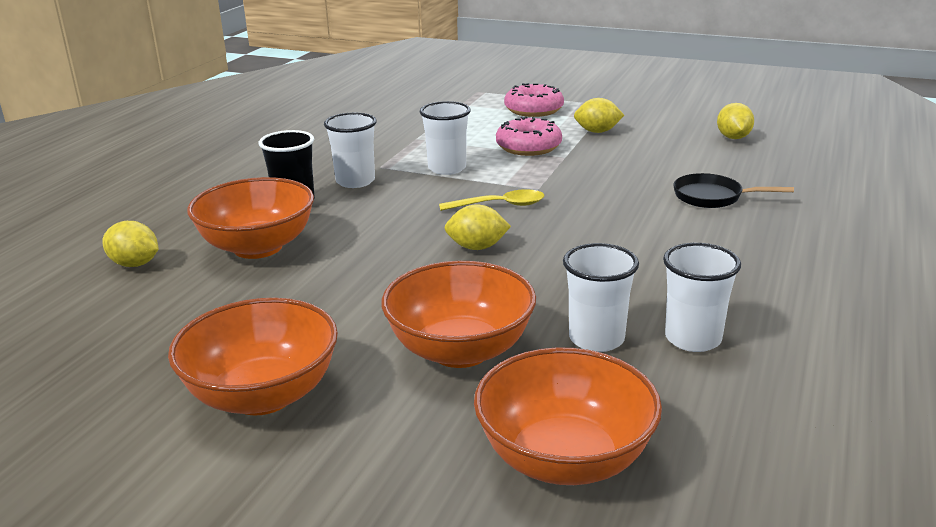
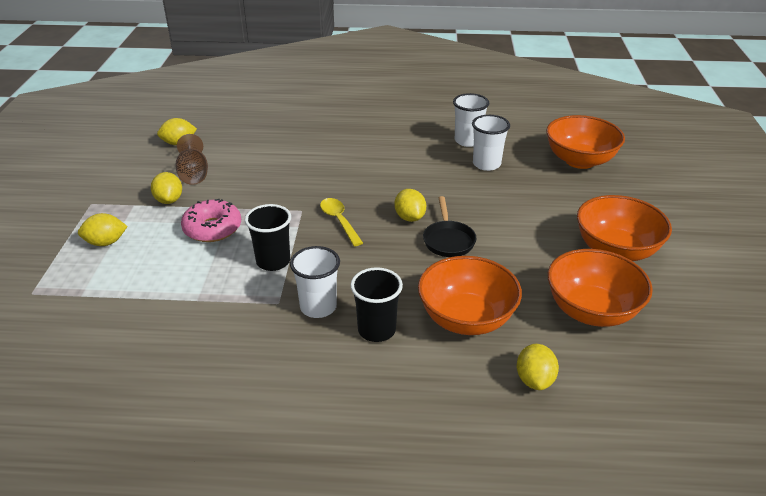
camera: 110 degrees left, 10 degrees up
orange bowl [381,261,536,368] -> orange bowl moved to [548,249,653,327]
white cup [420,101,471,175] -> black cup [245,204,291,271]
pink donut [504,83,564,117] -> yellow lemon [78,213,128,246]
black pan [673,173,794,208] -> black pan moved to [423,196,476,257]
none -> brown goblet [175,134,208,185]

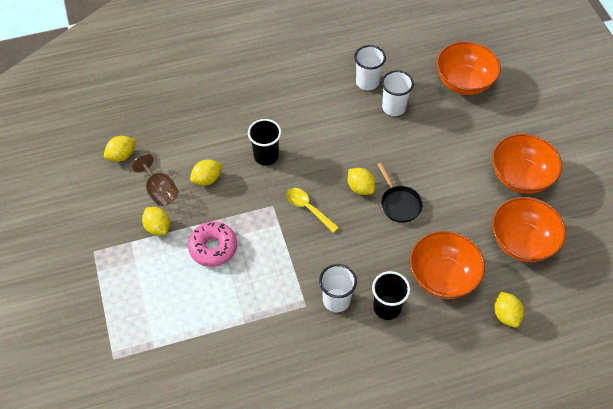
camera: 20 degrees left, 20 degrees up
yellow lemon [78,213,128,246] -> yellow lemon moved to [190,159,222,186]
black cup [245,204,291,271] -> black cup moved to [248,119,281,165]

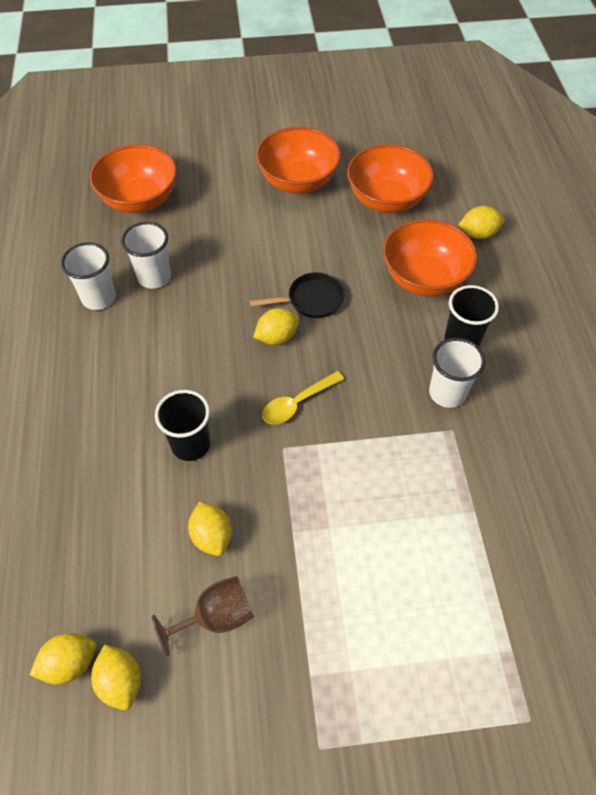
camera: 80 degrees left, 0 degrees up
yellow lemon [142,207,170,236] -> yellow lemon moved to [30,633,96,684]
pink donut [188,222,237,267] -> none

